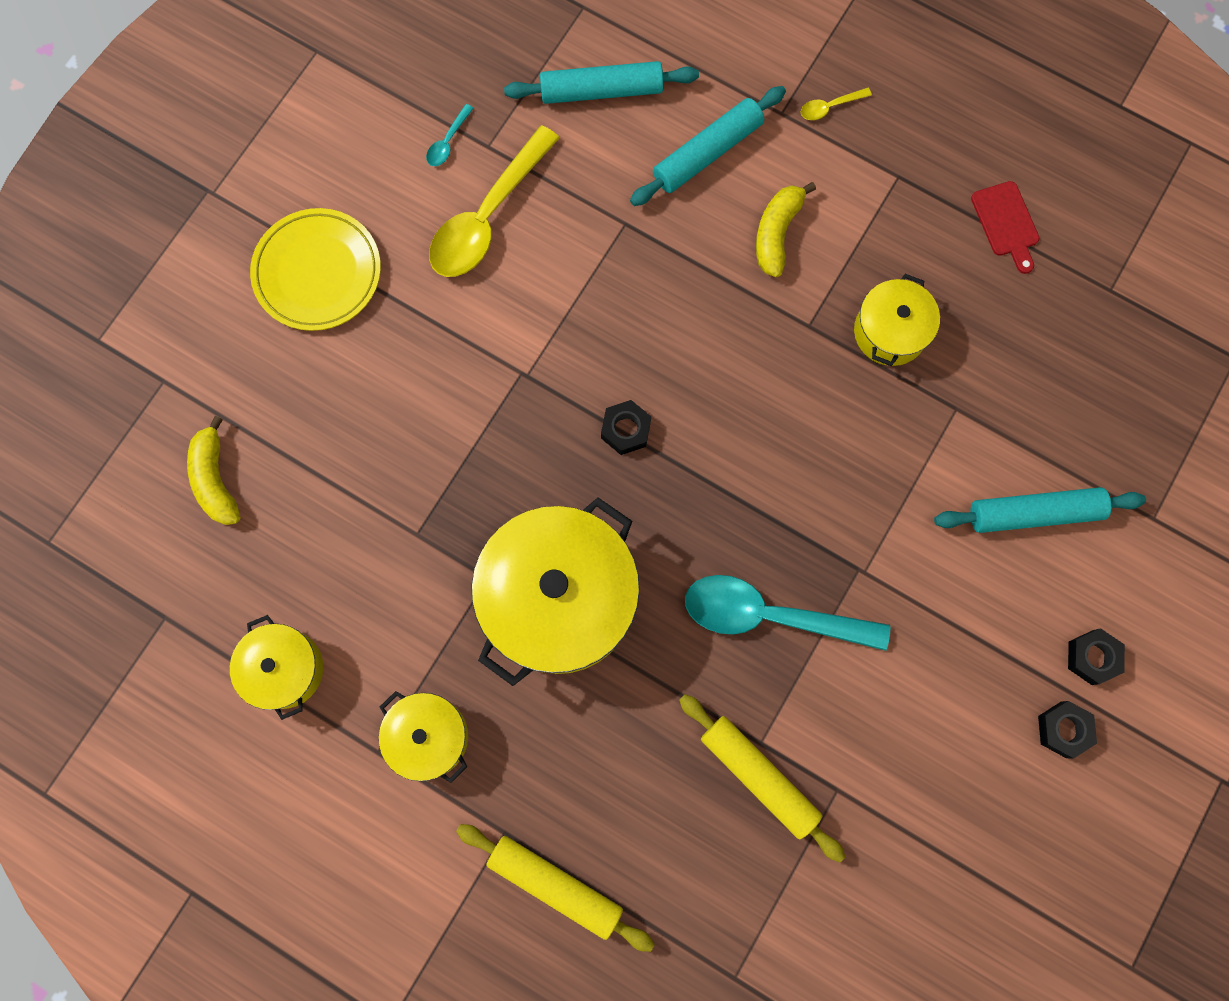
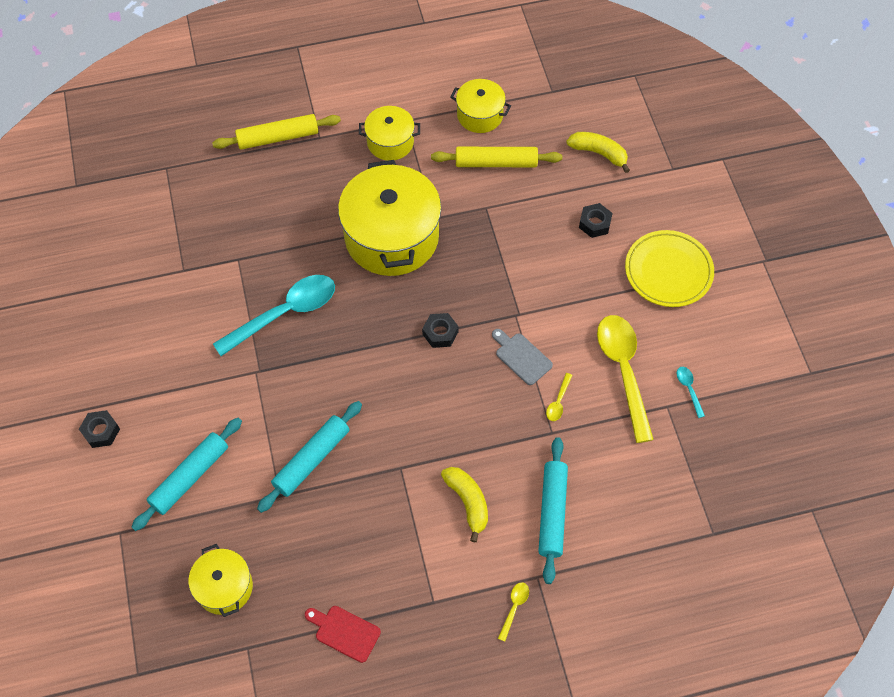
camera: 135 degrees right, 15 degrees down
turquoise rolling pin [504,61,699,104] -> turquoise rolling pin moved to [257,401,362,513]
yellow rolling pin [679,694,845,862] -> yellow rolling pin moved to [431,147,562,167]
yellow pot [854,274,940,366] -> yellow pot moved to [189,544,253,617]
black nut [1038,701,1097,758] -> black nut moved to [579,203,613,238]
none -> grey cutting board [492,329,553,385]
none -> yellow spoon [546,373,572,421]

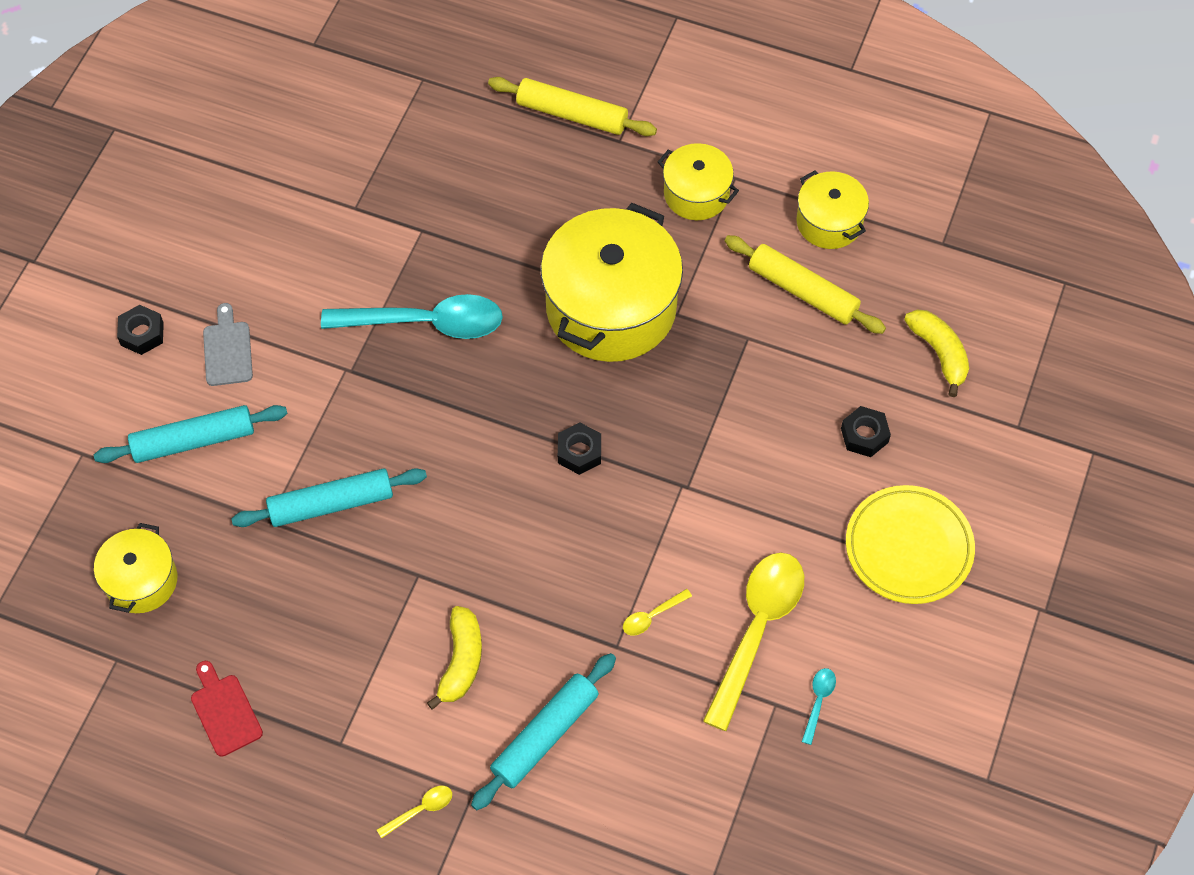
camera: 35 degrees right, 0 degrees up
grey cutting board [492,329,553,385] -> grey cutting board moved to [203,303,253,386]

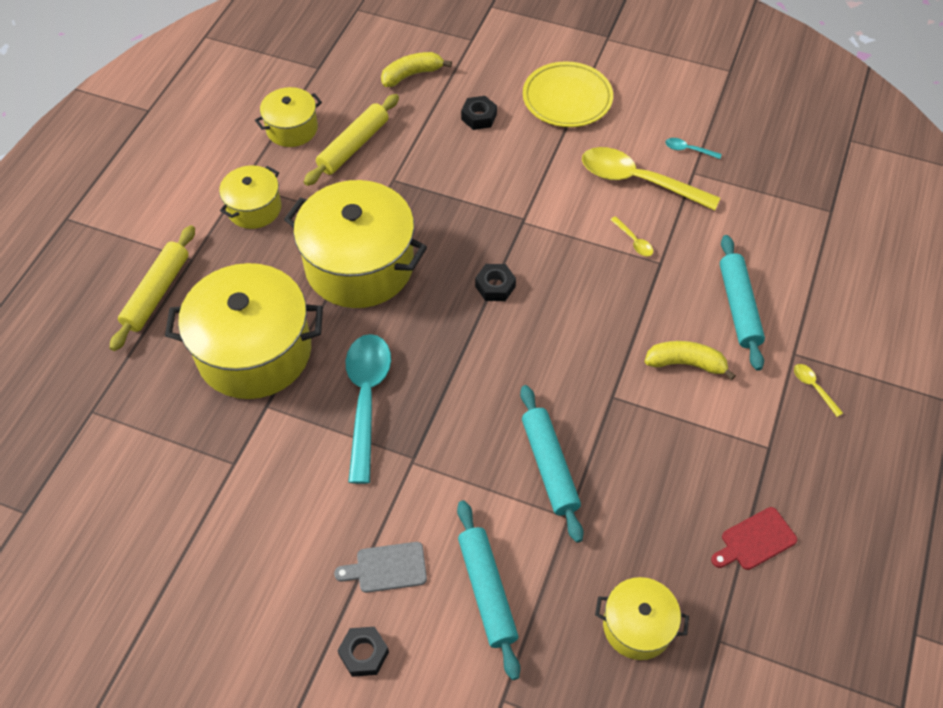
camera: 90 degrees left, 5 degrees down
turquoise rolling pin [471,653,616,810] -> turquoise rolling pin turned 45 degrees clockwise [720,235,765,371]
none -> yellow pot [165,263,323,399]

